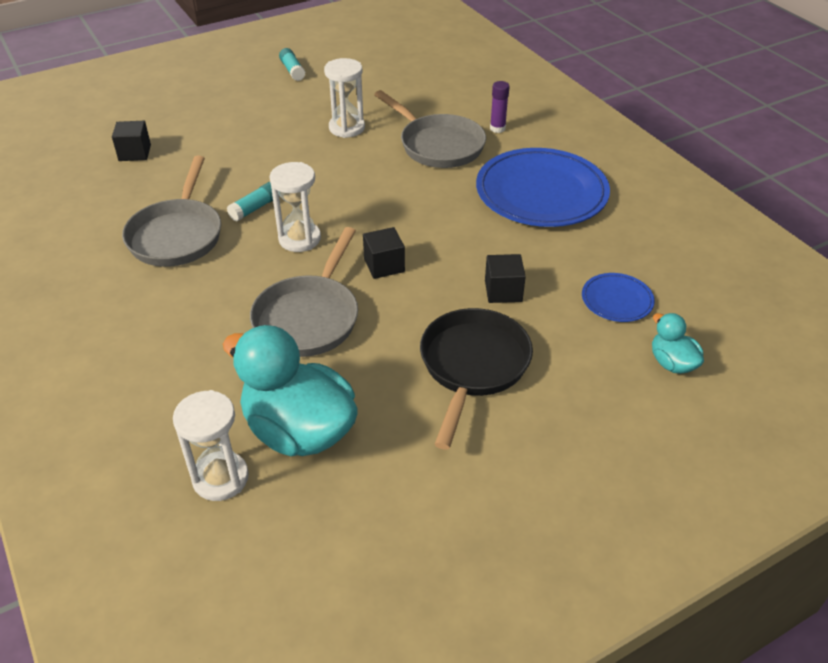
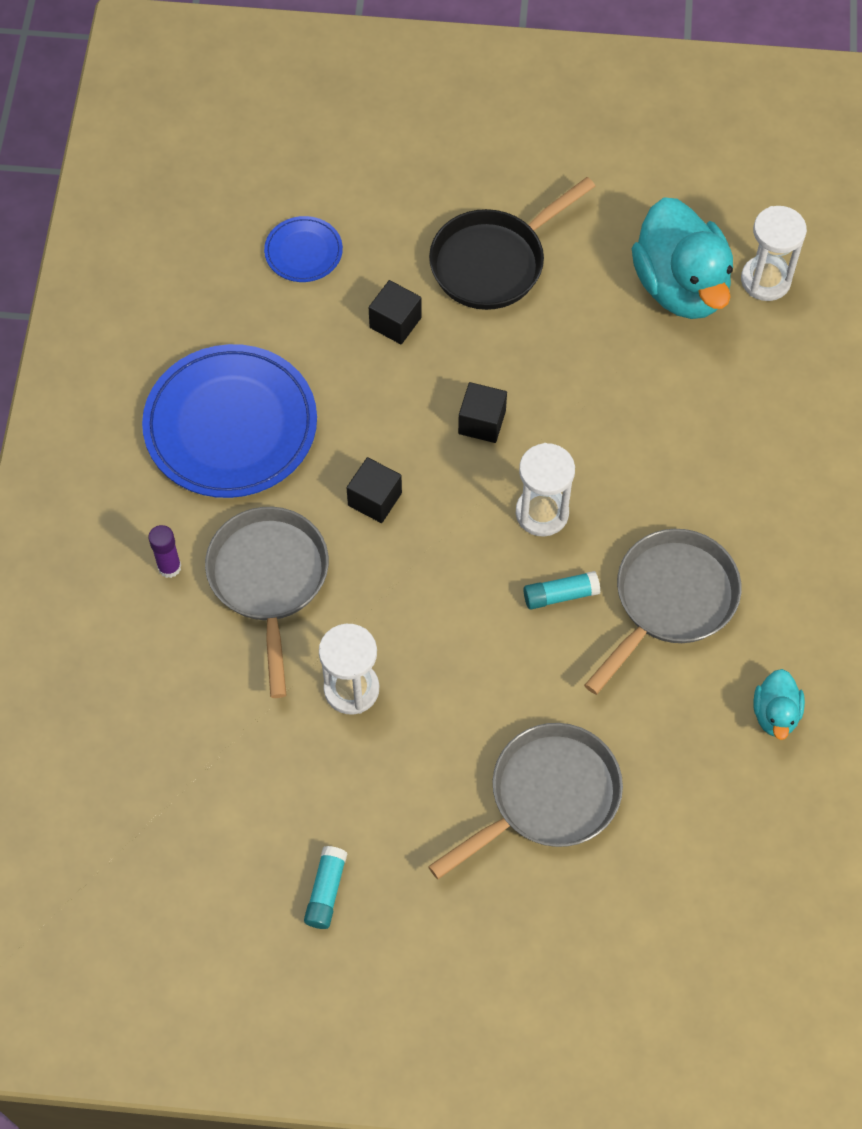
camera: 145 degrees left, 20 degrees up
black cube [112,121,151,161] -> black cube moved to [347,457,402,523]
grey pan [250,227,358,357] -> grey pan moved to [428,723,623,879]
turquoise duck [652,313,704,374] -> turquoise duck moved to [753,669,805,740]

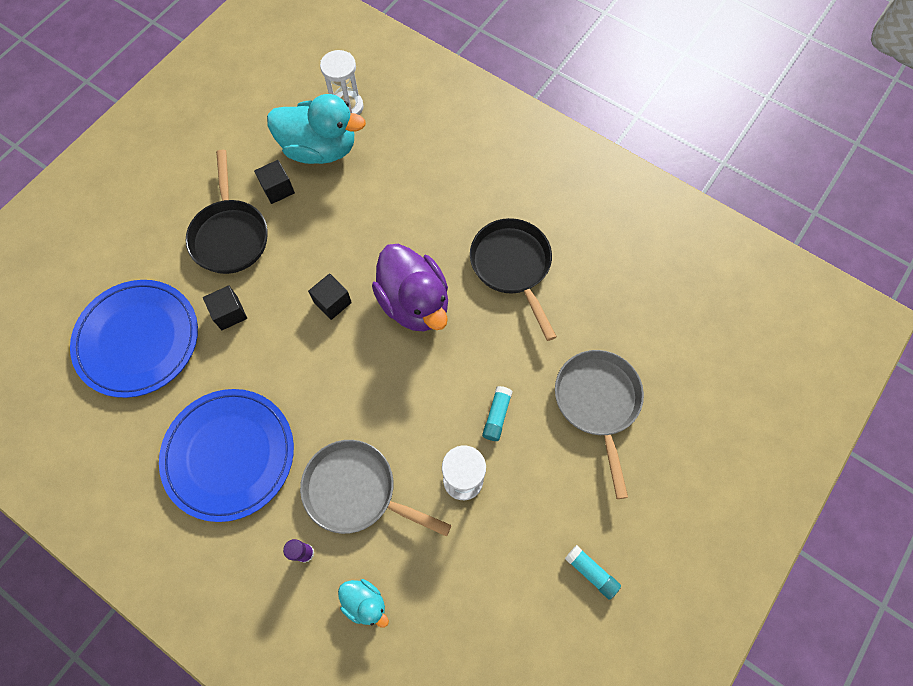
camera: 60 degrees left, 5 degrees up
blue plate [264,216,343,282] -> blue plate [70,280,198,398], size x2.12
black cube [347,457,402,523] -> black cube moved to [254,160,295,204]
white hourglass [516,443,575,537] -> purple duck [372,244,448,331]
turquoise glue stick [524,571,600,609] -> turquoise glue stick moved to [482,386,512,441]
grey pan [584,529,741,695] -> black pan [470,218,557,341]
turquoise duck [753,669,805,740] -> turquoise duck moved to [338,579,389,627]

